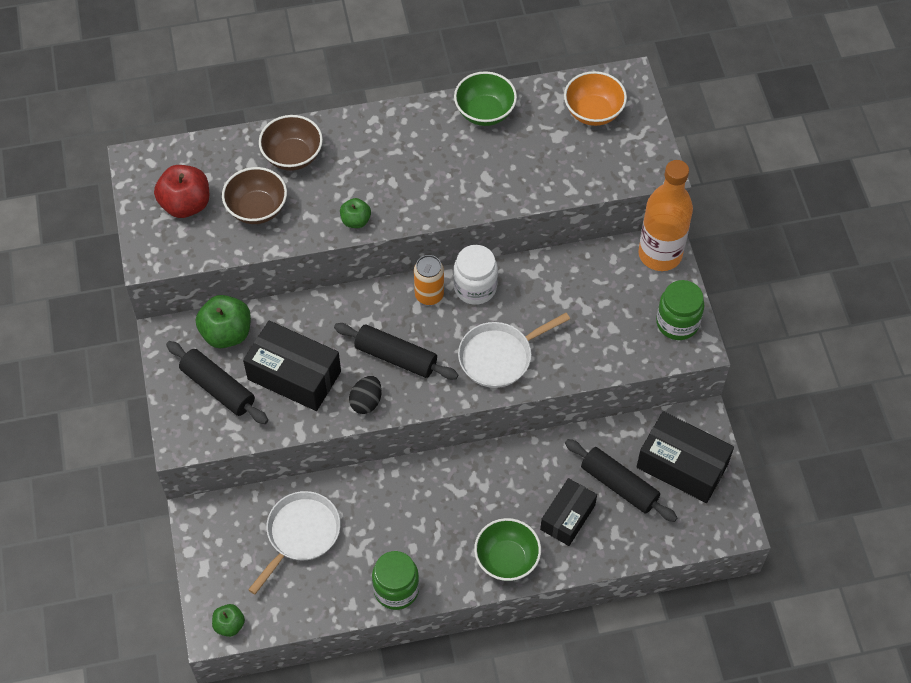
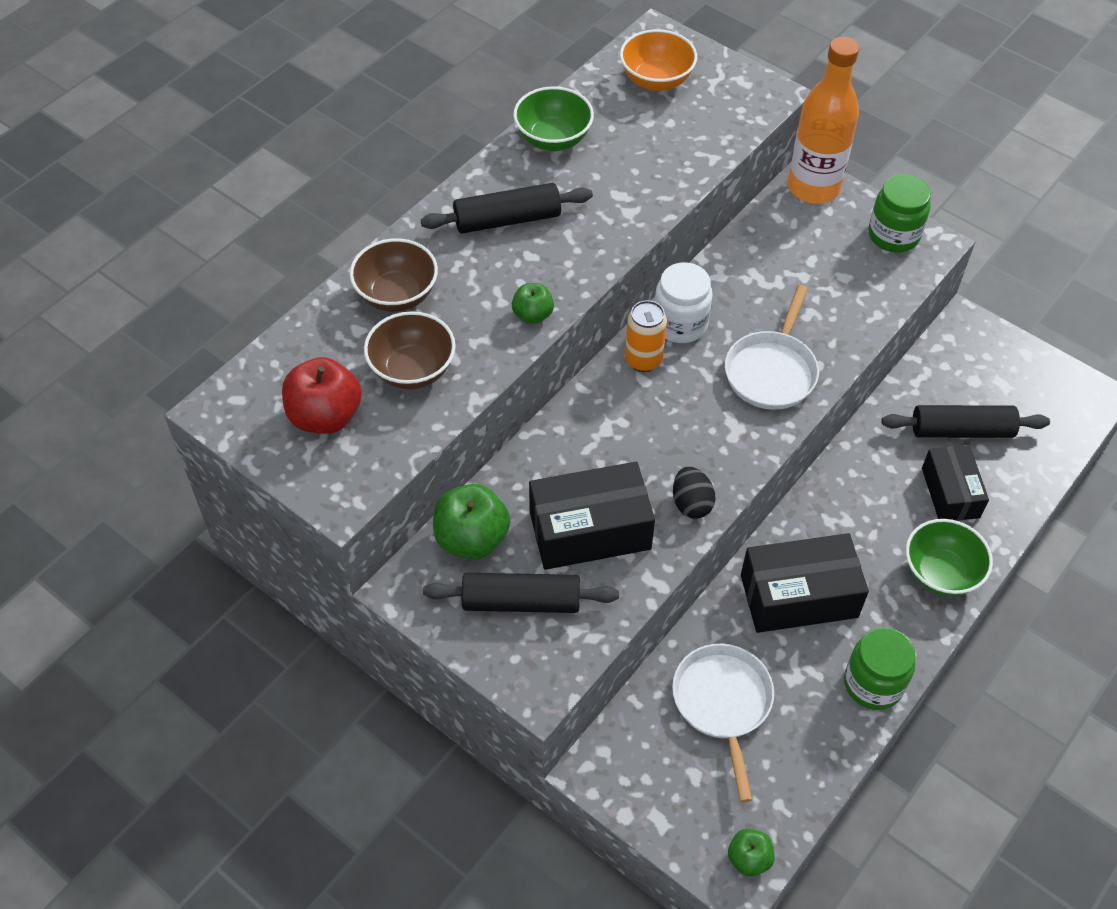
camera: 40 degrees left, 5 degrees down
black rolling pin [334,323,458,380] -> black rolling pin moved to [421,183,593,233]
black box [637,411,734,503] -> black box moved to [741,533,869,633]

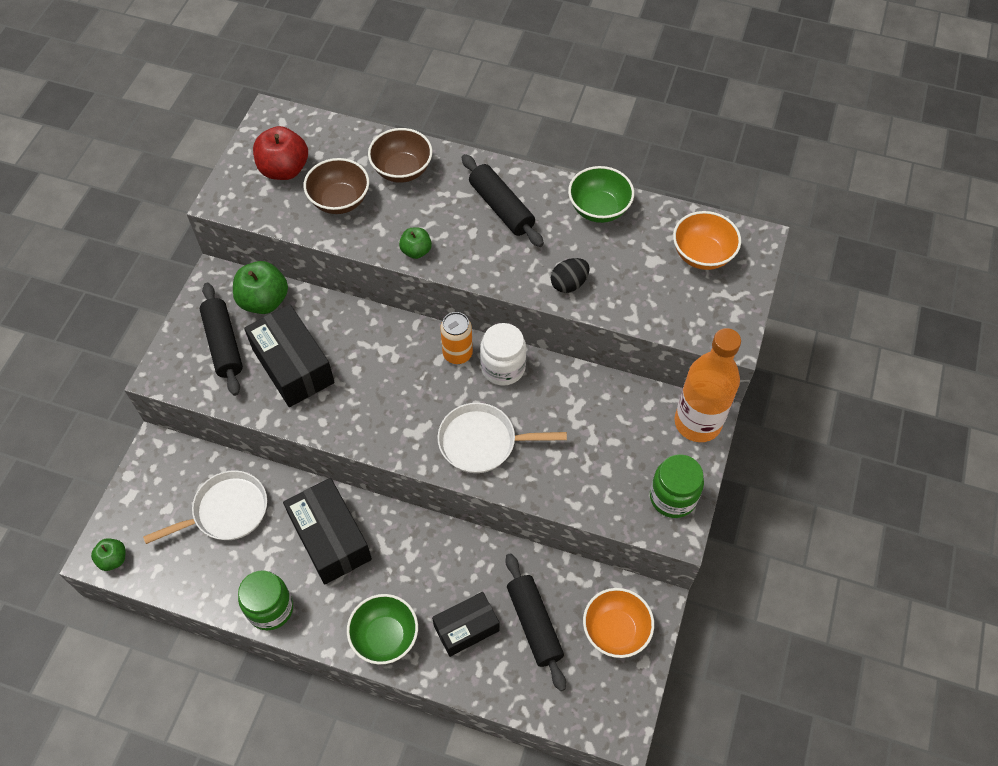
camera: 70 degrees right, 5 degrees up
black egg [673,467,716,519] -> black egg moved to [551,258,590,293]
none -> orange bowl [583,588,654,658]

